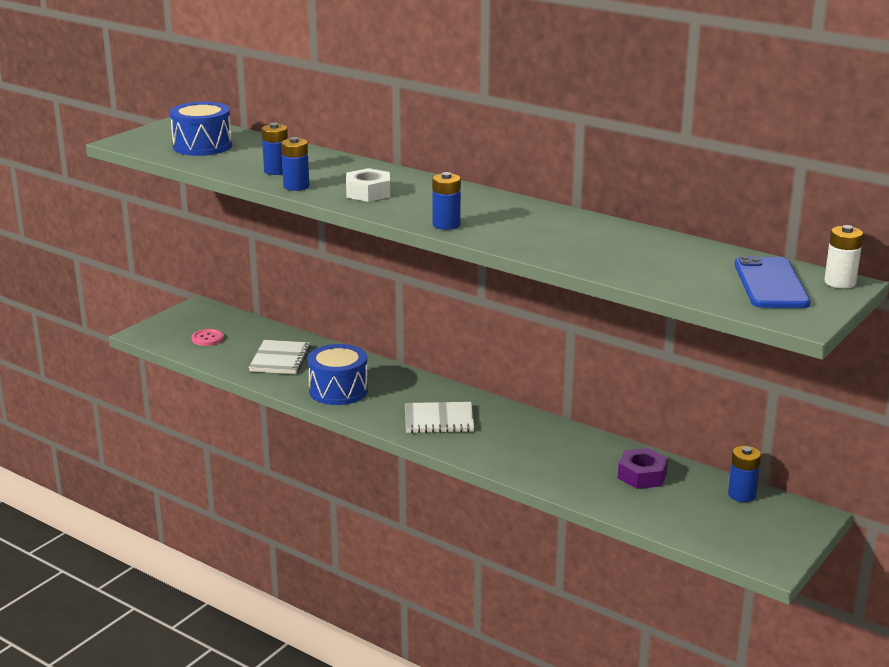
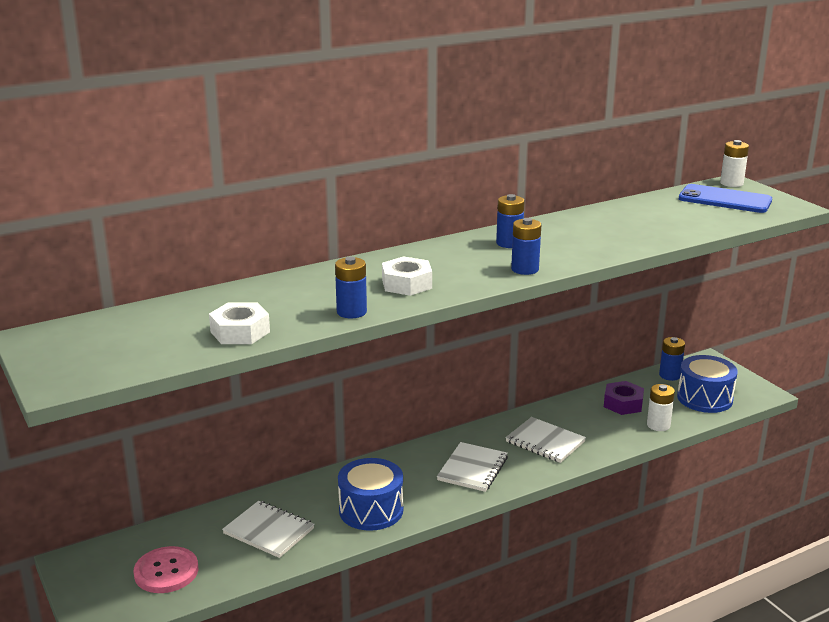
camera: 65 degrees left, 0 degrees up
blue drum [170,102,232,156] -> blue drum moved to [677,355,738,413]
pink button [192,329,224,346] -> pink button [134,546,198,593], size x1.56
blue battery [262,123,288,175] -> blue battery moved to [496,194,525,248]
none -> white nut [209,302,270,344]
none -> white notebook [506,417,586,463]
none -> white battery [647,384,675,431]

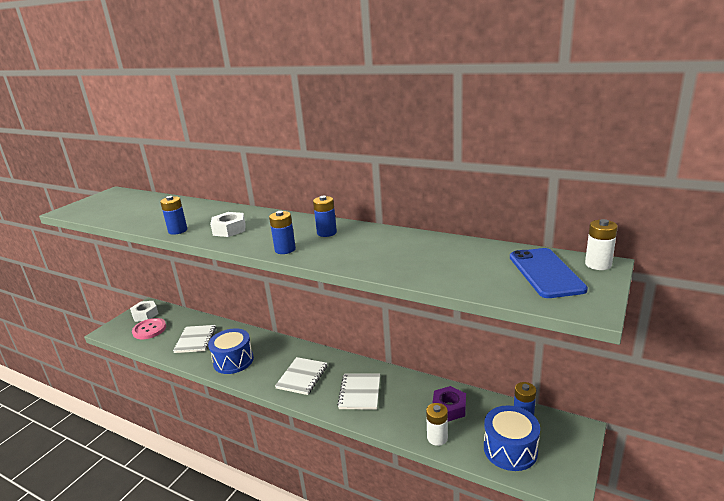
camera: 60 degrees right, 0 degrees up
white nut [209,302,270,344] -> white nut moved to [130,301,159,322]
white notebook [437,442,508,492] -> white notebook turned 60 degrees counterclockwise [275,357,327,395]

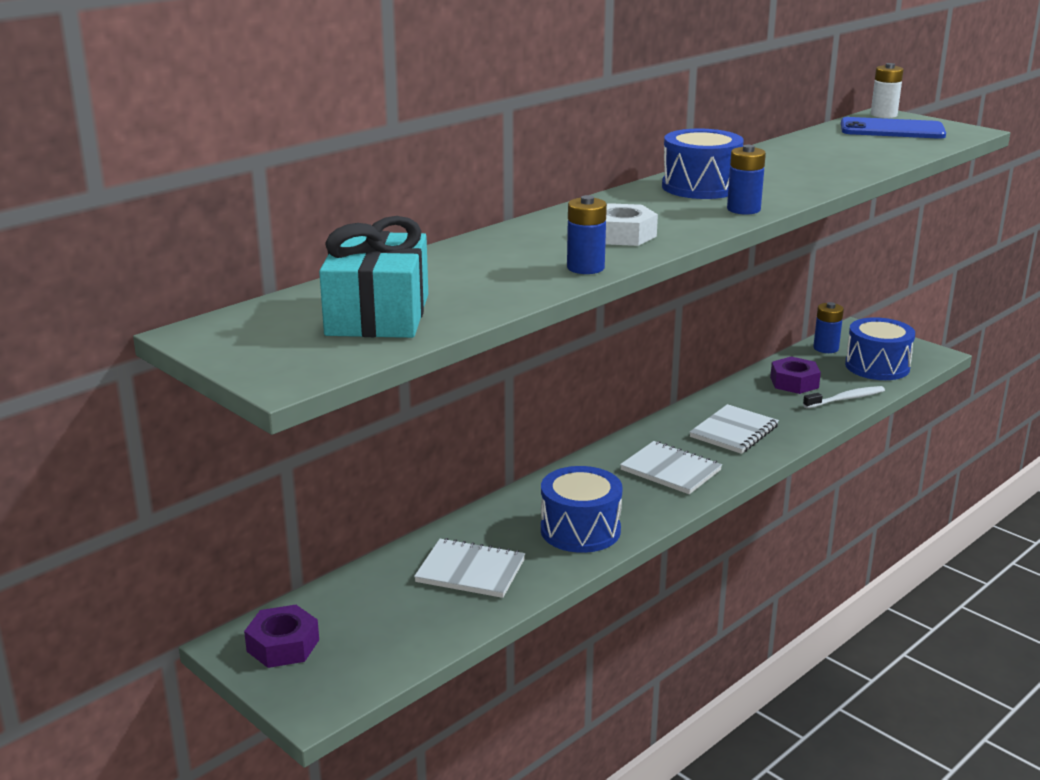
camera: 75 degrees left, 0 degrees up
white nut [130,301,159,322] -> purple nut [244,605,319,668]
pink button [132,318,166,339] -> none
blue battery [313,196,337,237] -> blue drum [662,129,744,199]
white notebook [337,373,380,410] -> white notebook turned 75 degrees counterclockwise [690,404,779,454]
white battery [426,403,448,446] -> white toothbrush [803,386,885,408]
none -> turquoise gift [319,216,428,338]

